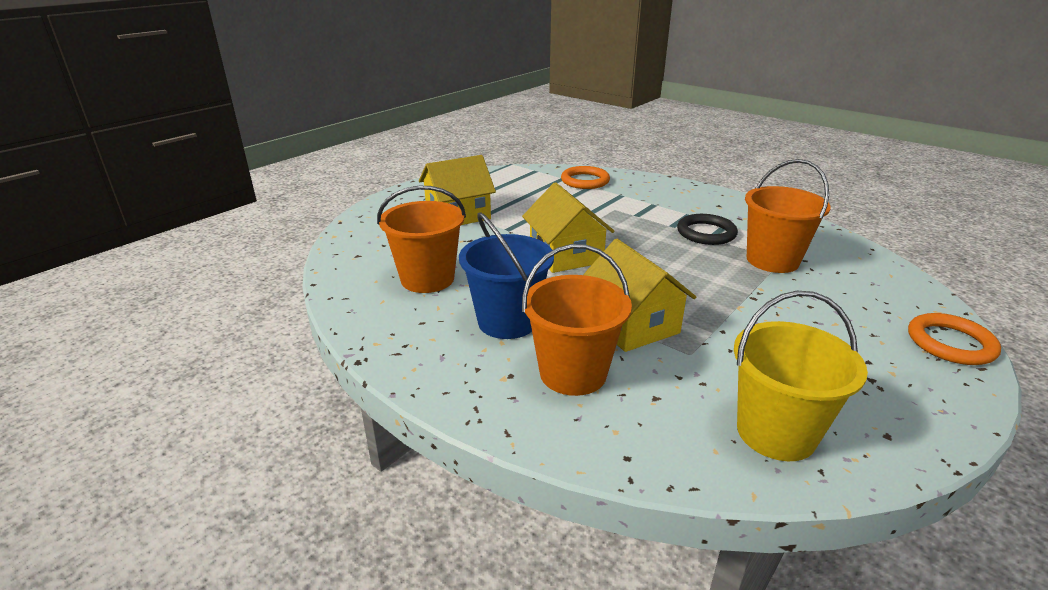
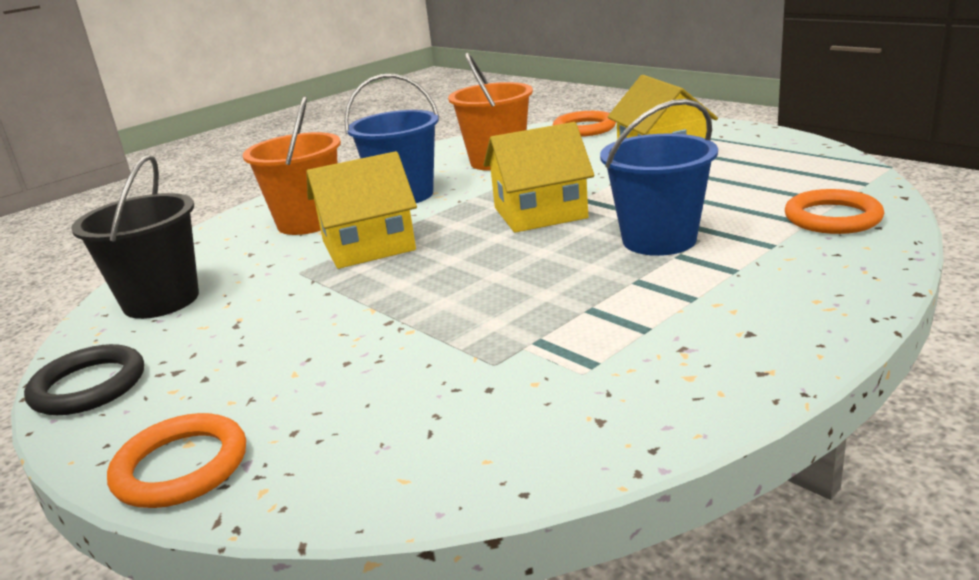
camera: 100 degrees right, 5 degrees down
black ring [677,214,738,245] -> black ring moved to [24,344,144,415]
yellow bucket [734,291,868,461] -> black bucket [71,154,199,319]
orange bucket [745,159,831,273] -> none
none -> orange ring [552,111,616,137]
none -> blue bucket [600,99,718,256]

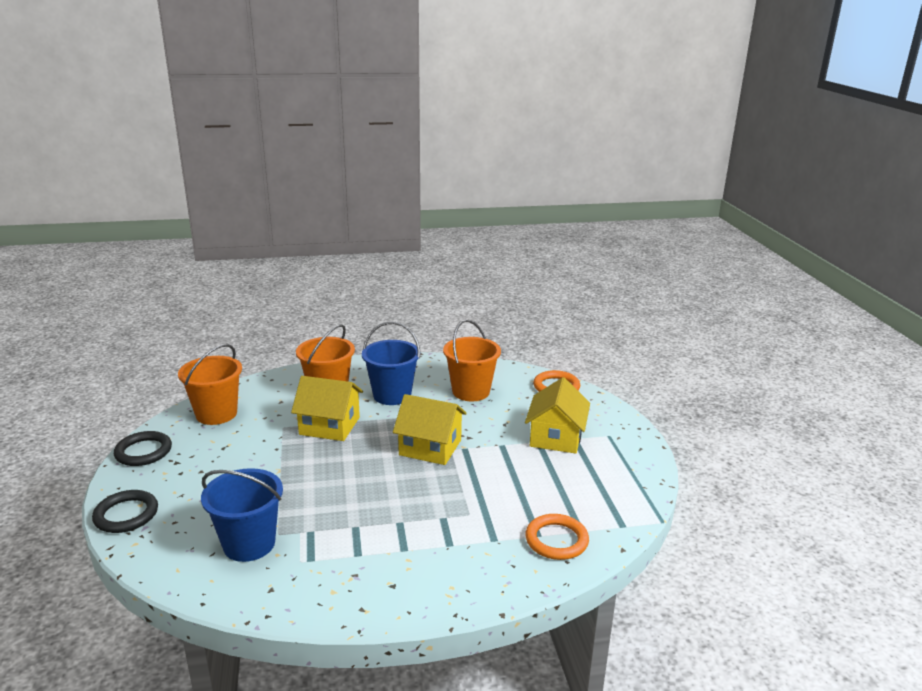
camera: 30 degrees right, 0 degrees up
black bucket [71,154,199,319] -> orange bucket [178,344,242,425]
orange ring [107,413,246,508] -> black ring [92,490,158,533]
blue bucket [600,99,718,256] -> blue bucket moved to [201,468,283,562]

